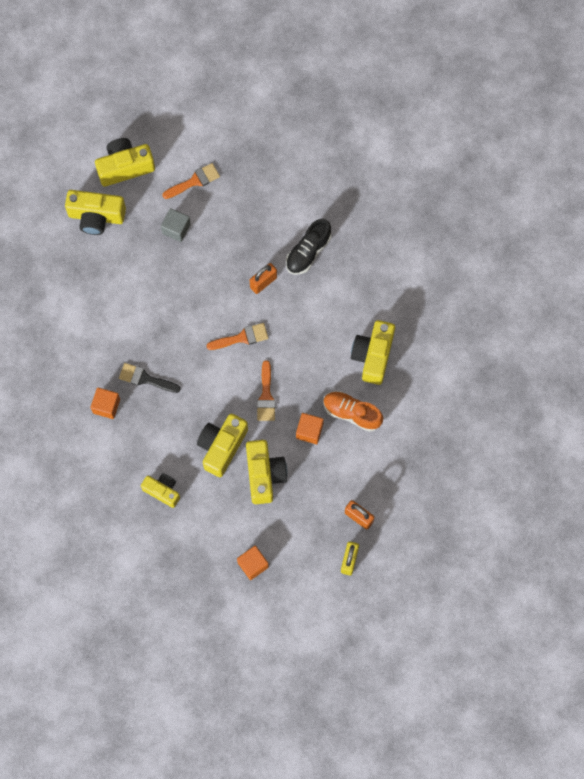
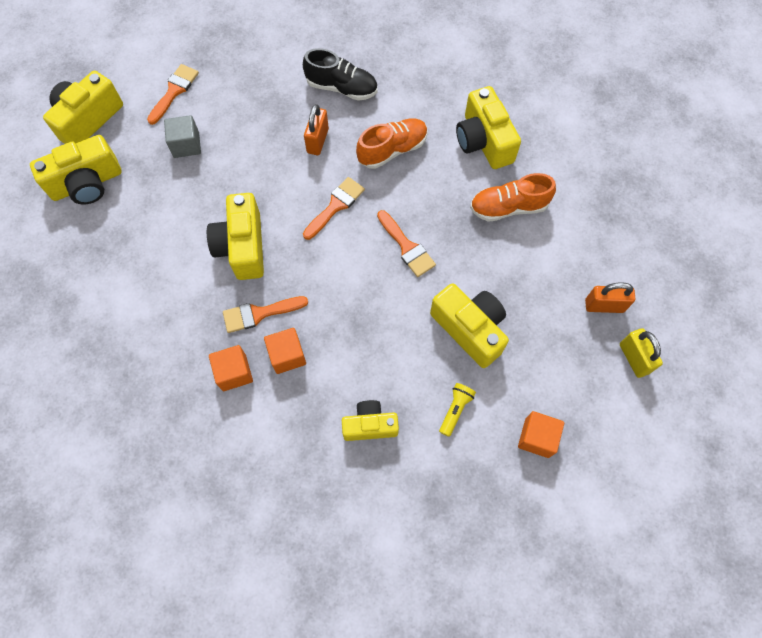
camera: 35 degrees left, 5 degrees down
black brush [119,363,180,393] -> orange brush [223,296,308,333]
yellow camera [197,414,248,477] -> yellow camera moved to [207,193,264,280]
black shoe [286,219,331,274] -> black shoe turned 75 degrees counterclockwise [303,48,377,101]
orange cube [296,413,324,444] -> orange cube moved to [264,328,306,374]
none -> orange shoe [356,118,428,169]
none -> yellow flashlight [439,383,476,437]

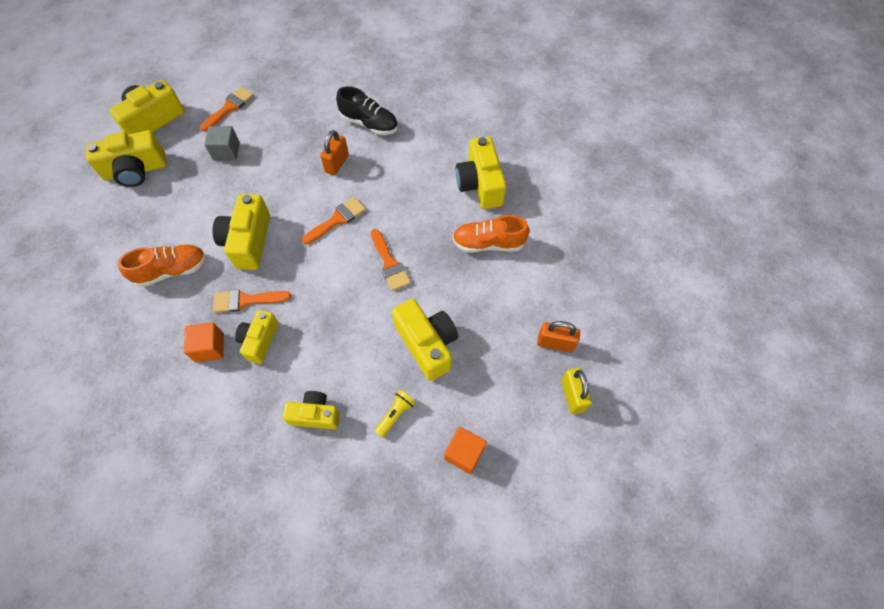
camera: 10 degrees right, 5 degrees down
orange cube [264,328,306,374] -> yellow camera [235,310,278,364]
orange shoe [356,118,428,169] -> orange shoe moved to [118,245,206,287]

